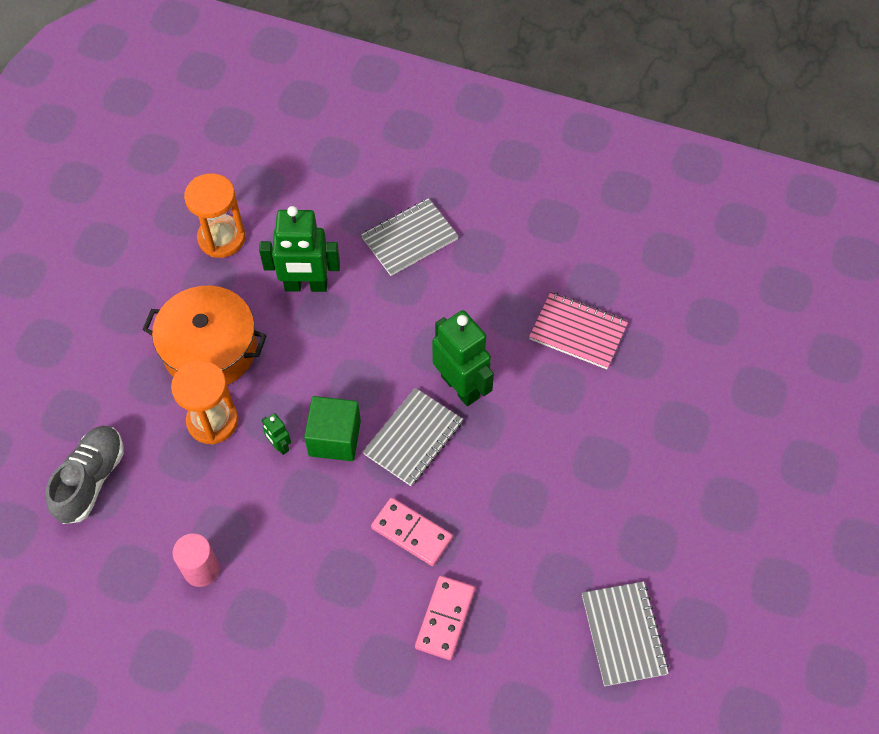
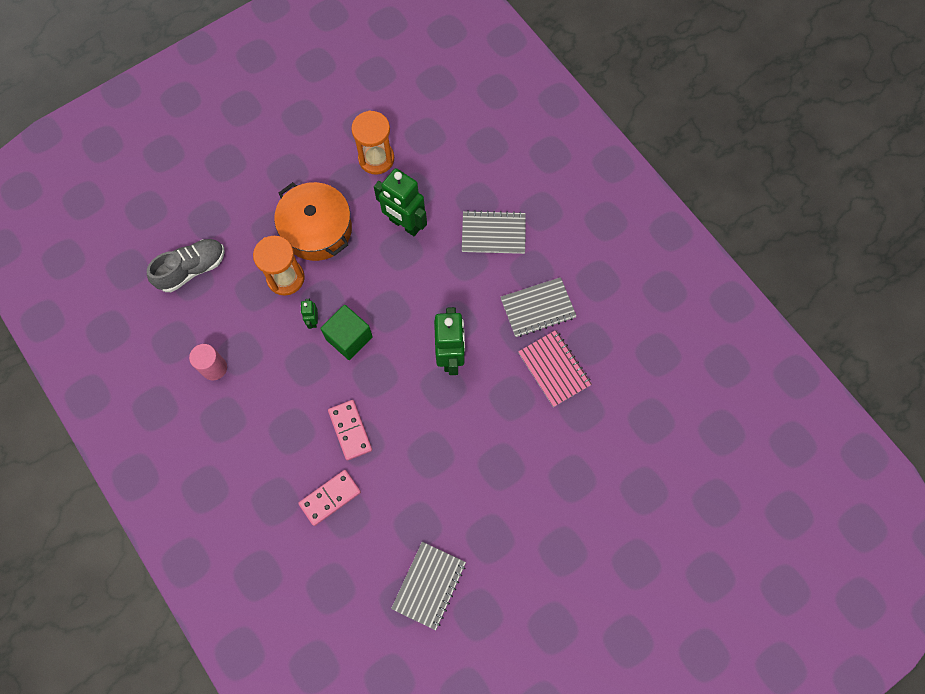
camera: 35 degrees right, 10 degrees up
grey notebook [363,388,463,486] -> grey notebook moved to [500,277,576,337]

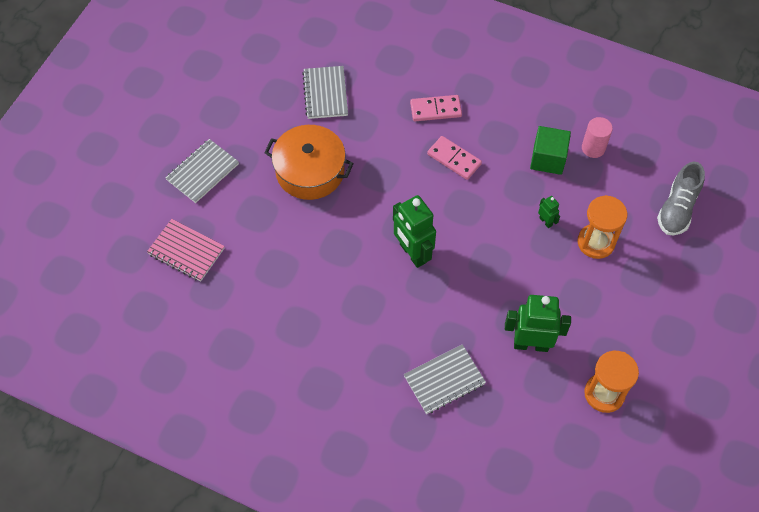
camera: 150 degrees right, 10 degrees down
orange pot [274,182,352,261] -> orange pot moved to [264,125,354,200]
pink domino [298,470,361,526] -> pink domino turned 60 degrees clockwise [410,95,462,121]
green cube [320,305,373,360] -> green cube moved to [530,126,571,175]
grey notebook [500,277,576,337] -> grey notebook moved to [166,139,239,203]
pink notebook [518,330,592,407] -> pink notebook moved to [147,219,225,282]

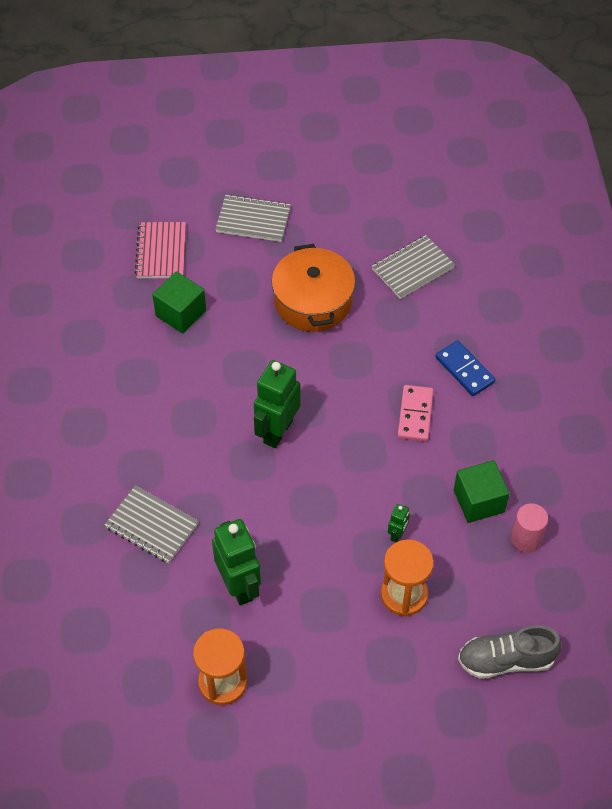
camera: 60 degrees right, 5 degrees down
pink domino [410,95,462,121] -> blue domino [435,340,495,396]
none -> green cube [152,271,206,334]

